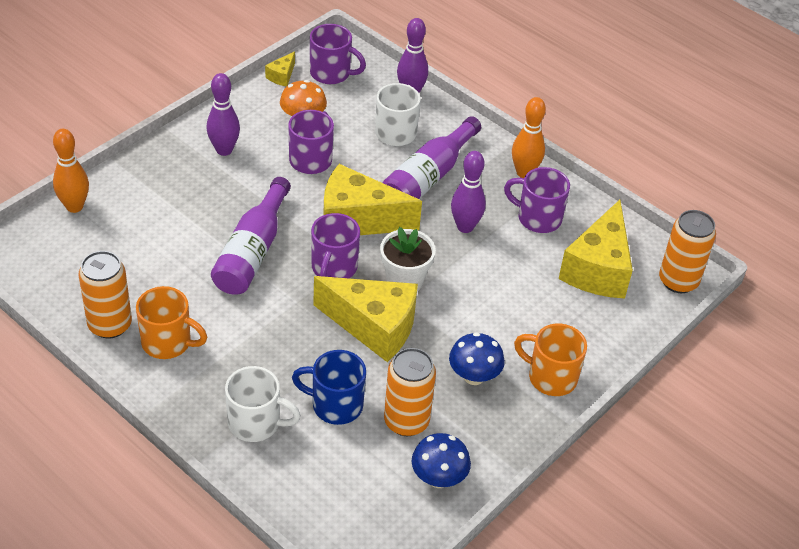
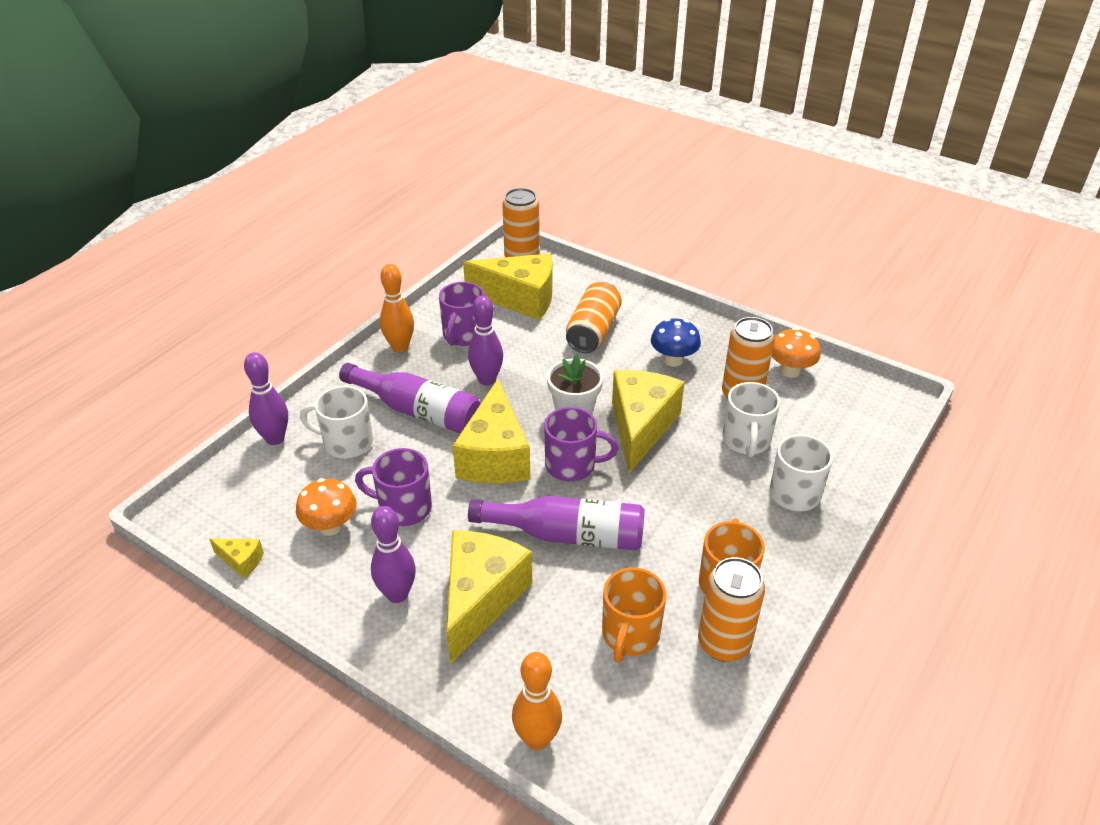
camera: 95 degrees left, 5 degrees down
blue mug [292,350,366,425] -> white mug [722,382,780,457]
purple mug [310,24,366,84] -> none
blue mushroom [412,433,471,488] -> orange mushroom [772,328,820,378]
orange mug [514,324,587,396] -> orange mug moved to [602,568,667,663]
none -> yellow cheese [446,530,532,664]
none -> orange can [566,282,622,353]

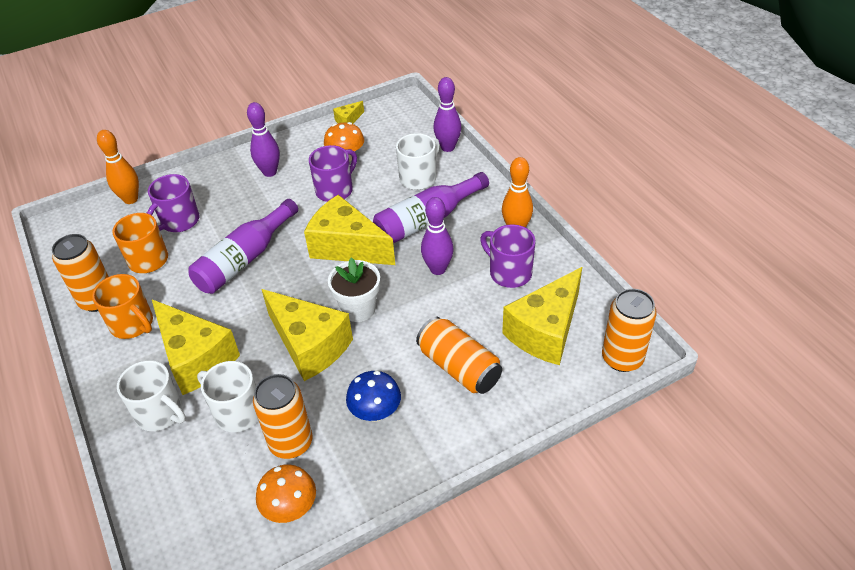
camera: 120 degrees right, 5 degrees up
yellow cheese [446,530,532,664] -> yellow cheese moved to [152,300,240,395]
purple mug [544,407,619,481] -> purple mug moved to [147,174,199,232]

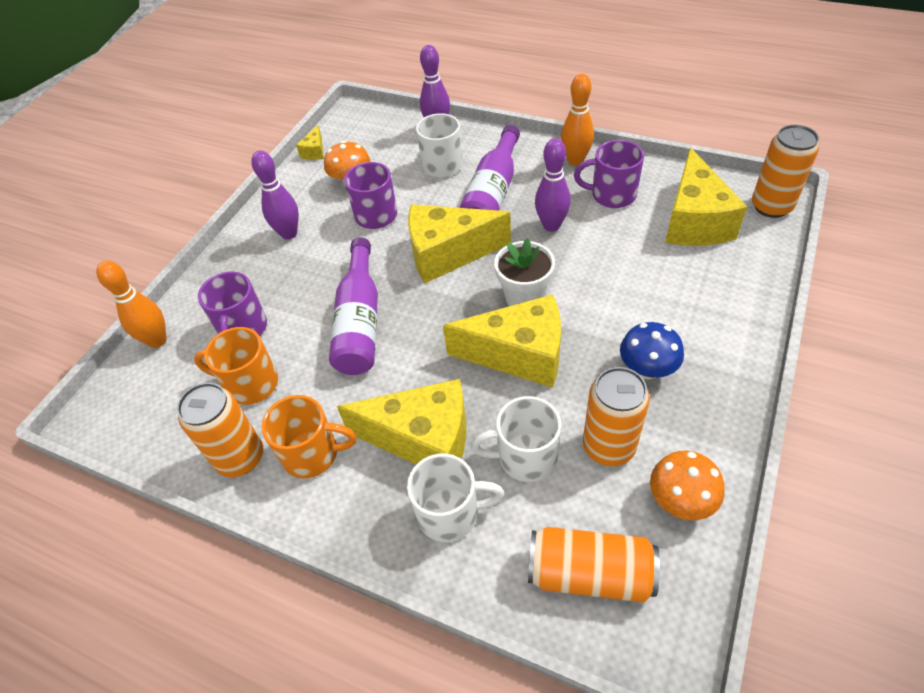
camera: 35 degrees left, 5 degrees up
orange can [416,317,502,394] -> orange can moved to [528,527,660,603]

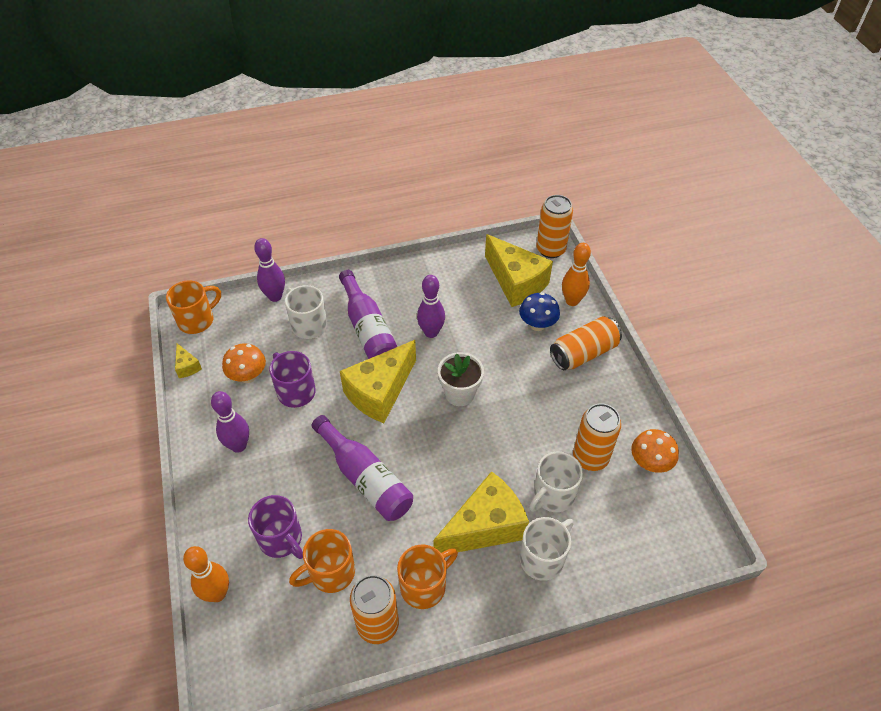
camera: 45 degrees left, 0 degrees up
yellow cheese [443,294,561,388] -> none
orange can [528,527,660,603] -> orange can moved to [550,316,622,370]
orange bowling pin [561,74,594,166] -> orange bowling pin moved to [562,243,591,306]
purple mug [574,140,644,208] -> none
blue mushroom [620,322,684,379] -> blue mushroom moved to [519,292,560,331]
none -> orange mug [166,280,221,334]

